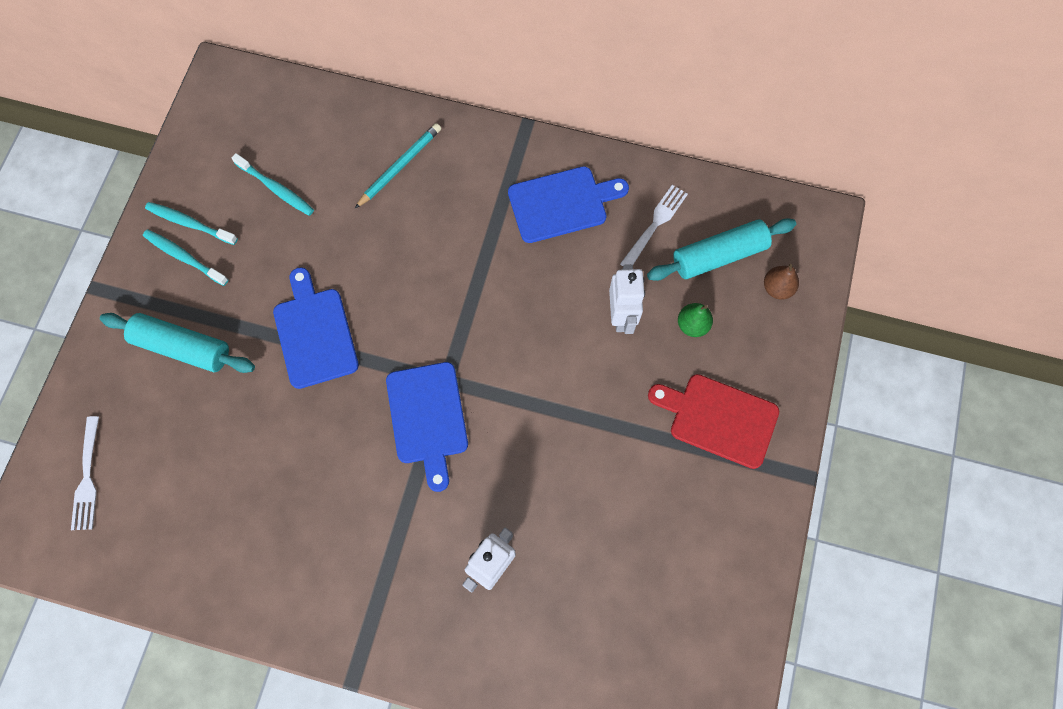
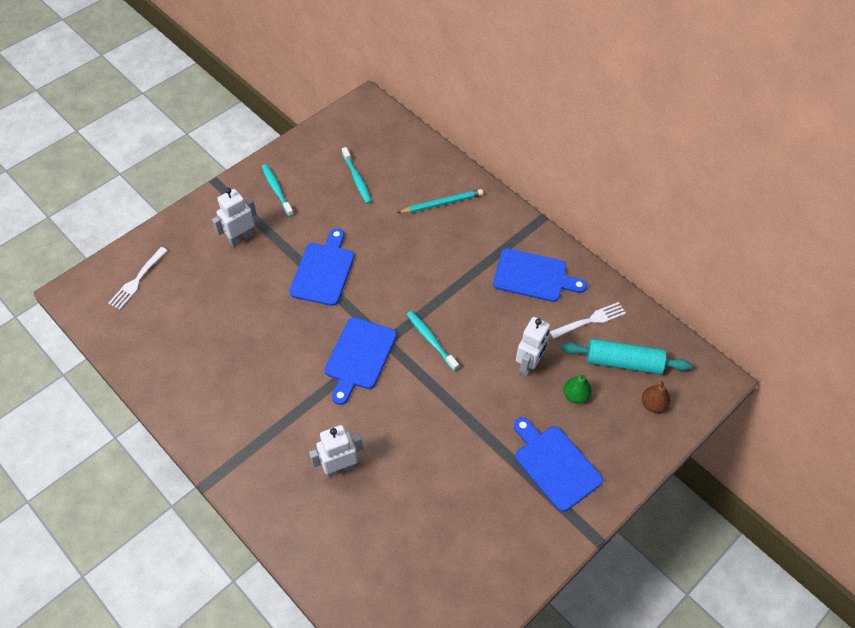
camera: 30 degrees right, 15 degrees down
turquoise rolling pin [100,313,255,373] -> white robot [212,188,257,247]
turquoise toothbrush [145,202,238,245] -> turquoise toothbrush moved to [407,311,459,371]
red cutting board [648,374,779,469] -> blue cutting board [514,417,603,512]

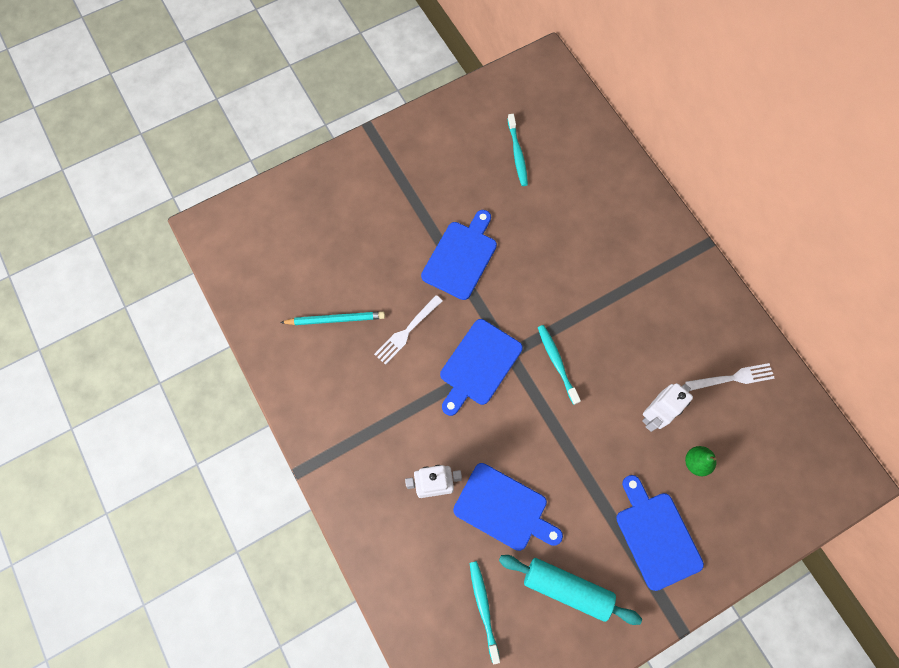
camera: 15 degrees right, 15 degrees up
white fork [108,247,168,309] -> white fork moved to [374,295,443,365]
white robot [212,188,257,247] -> none
turquoise toothbrush [262,164,294,217] -> turquoise toothbrush moved to [470,561,500,664]
turquoise pencil [397,189,483,213] -> turquoise pencil moved to [280,311,385,325]
blue cutting board [493,248,587,302] -> blue cutting board moved to [453,463,563,551]
turquoise rolling pin [562,339,692,374] -> turquoise rolling pin moved to [499,555,642,625]
brown pear [642,381,670,413] -> none

